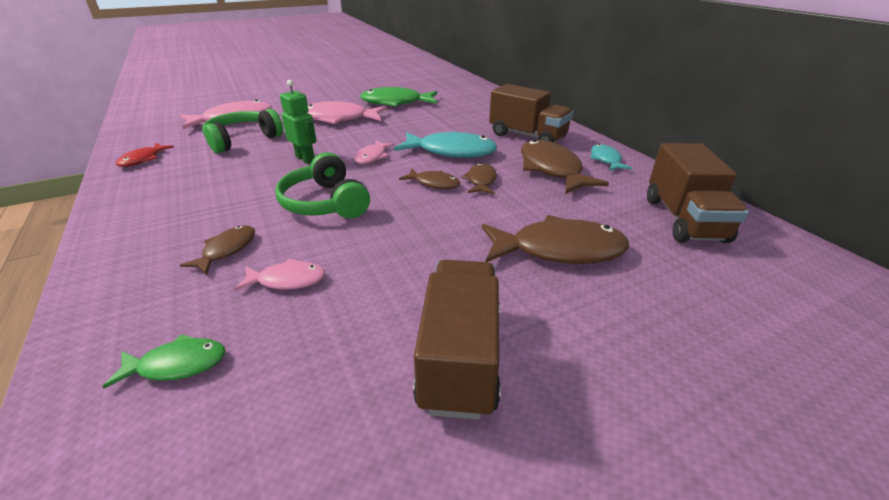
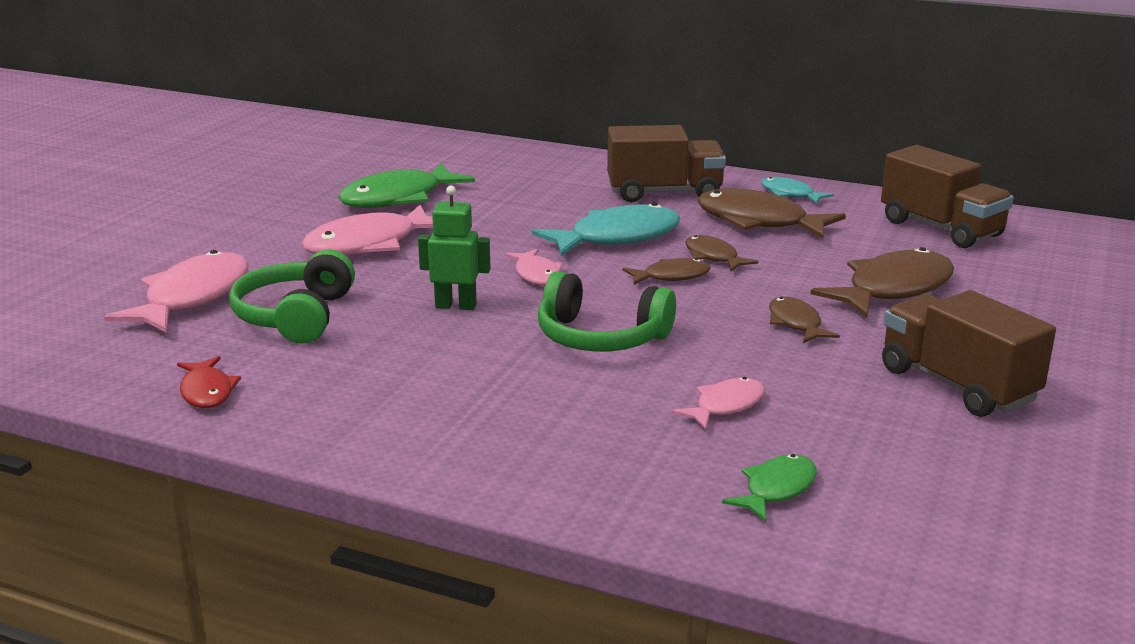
camera: 40 degrees left, 10 degrees down
brown fish [180,225,255,275] -> brown fish moved to [769,297,840,343]

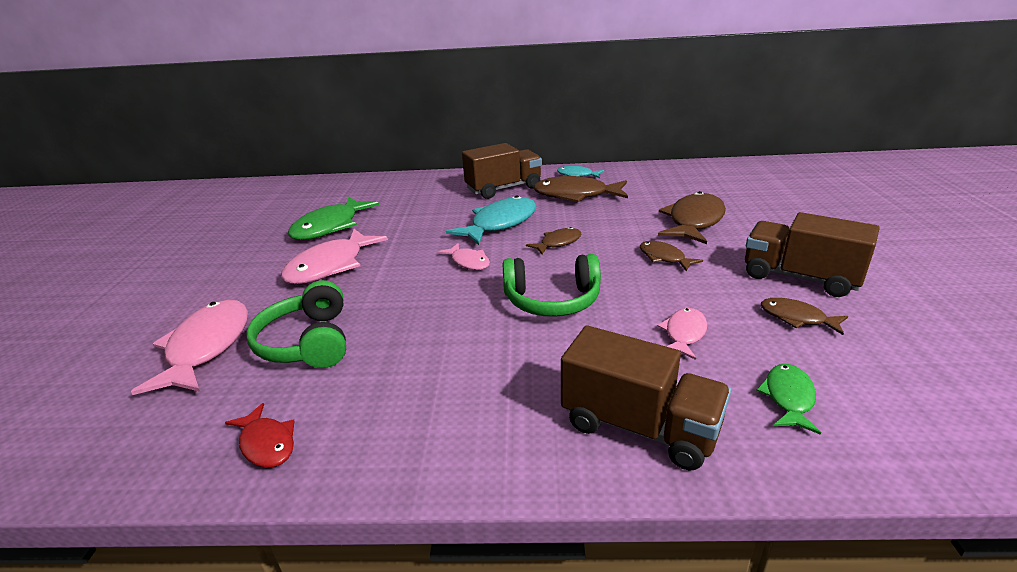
camera: 20 degrees left, 5 degrees up
green robot [418,186,491,310] -> none
brown fish [685,235,758,271] -> brown fish moved to [761,298,848,335]
brown truck [881,145,1013,248] -> brown truck moved to [561,326,731,470]

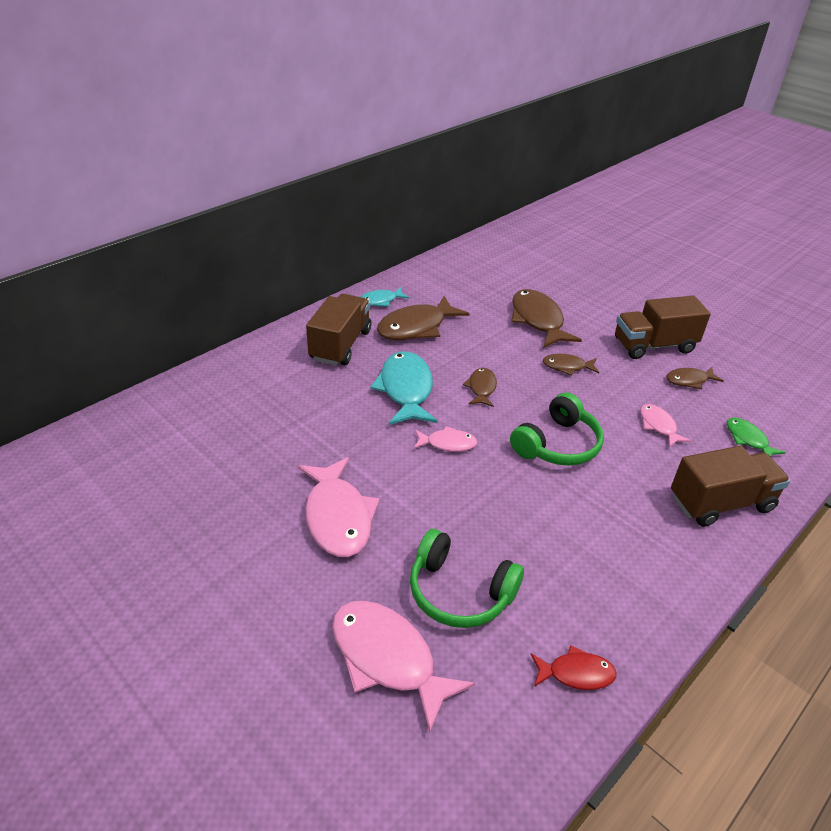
camera: 50 degrees left, 10 degrees up
green fish [288,197,379,240] -> none

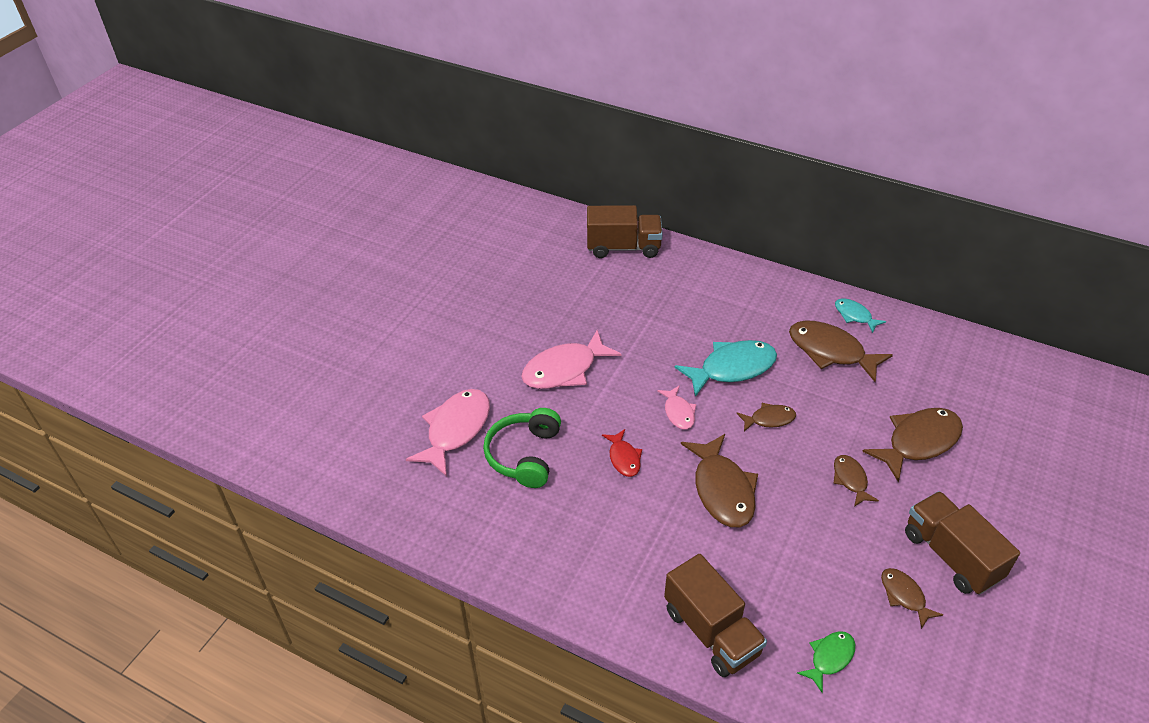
camera: 75 degrees right, 5 degrees up
brown truck [306,294,371,366] -> brown truck moved to [587,205,663,258]
green headphones [510,392,604,466] -> brown fish [681,434,758,527]
red fish [531,645,617,690] -> red fish moved to [602,429,642,477]
pink fish [640,404,691,447] -> none

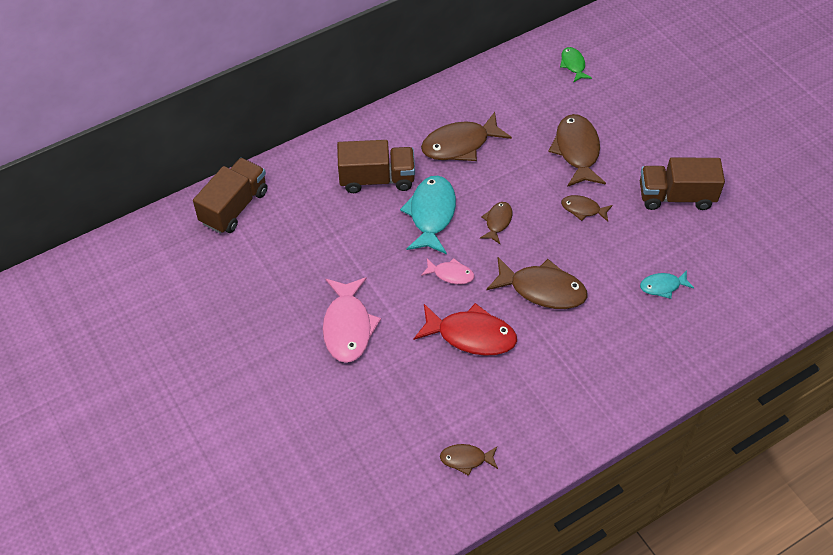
camera: 60 degrees left, 10 degrees up
pink fish [406,389,490,477] -> none
green headphones [483,408,561,488] -> none
red fish [602,429,642,477] -> red fish [413,303,517,356], size x1.86
brown truck [664,554,767,677] -> brown truck moved to [337,140,415,193]
green fish [797,631,855,693] -> green fish moved to [560,47,592,83]
turquoise fish [835,298,886,333] -> turquoise fish moved to [640,270,694,299]
brown fish [881,568,943,629] -> brown fish moved to [440,444,498,476]

